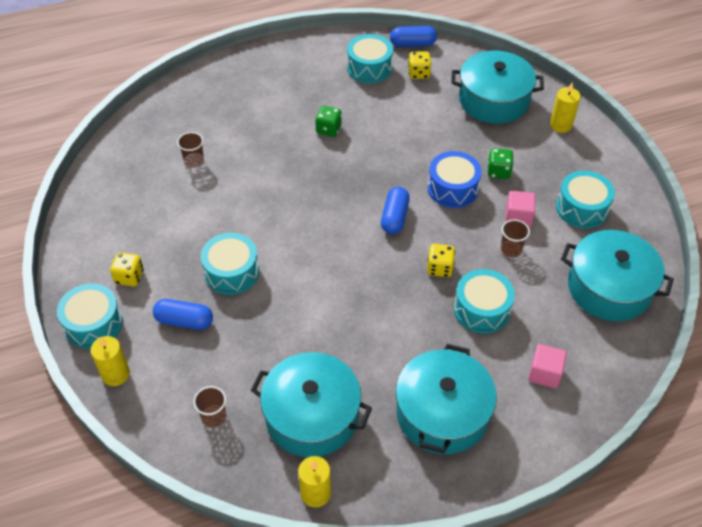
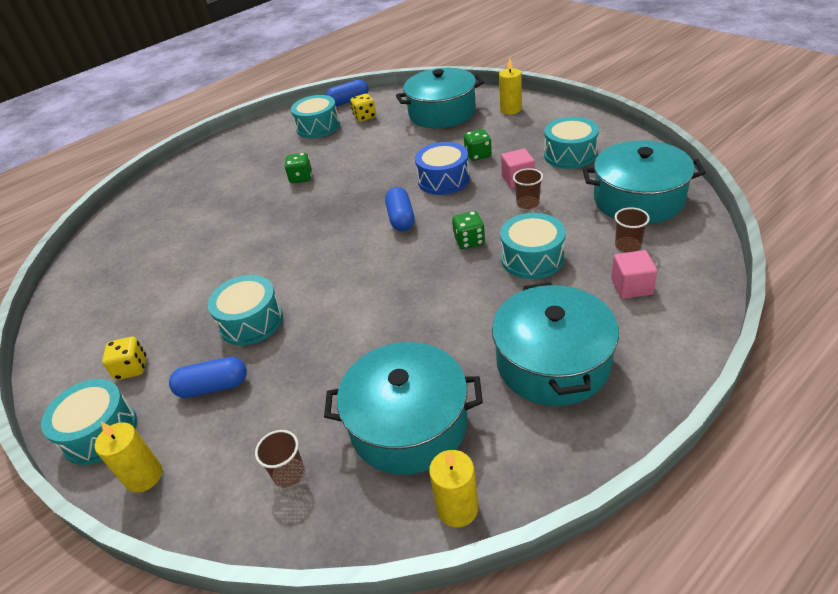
camera: 15 degrees left, 10 degrees down
brown cup [177,132,204,168] -> brown cup moved to [615,207,650,253]
yellow dice [427,244,455,277] -> green dice [452,211,485,249]

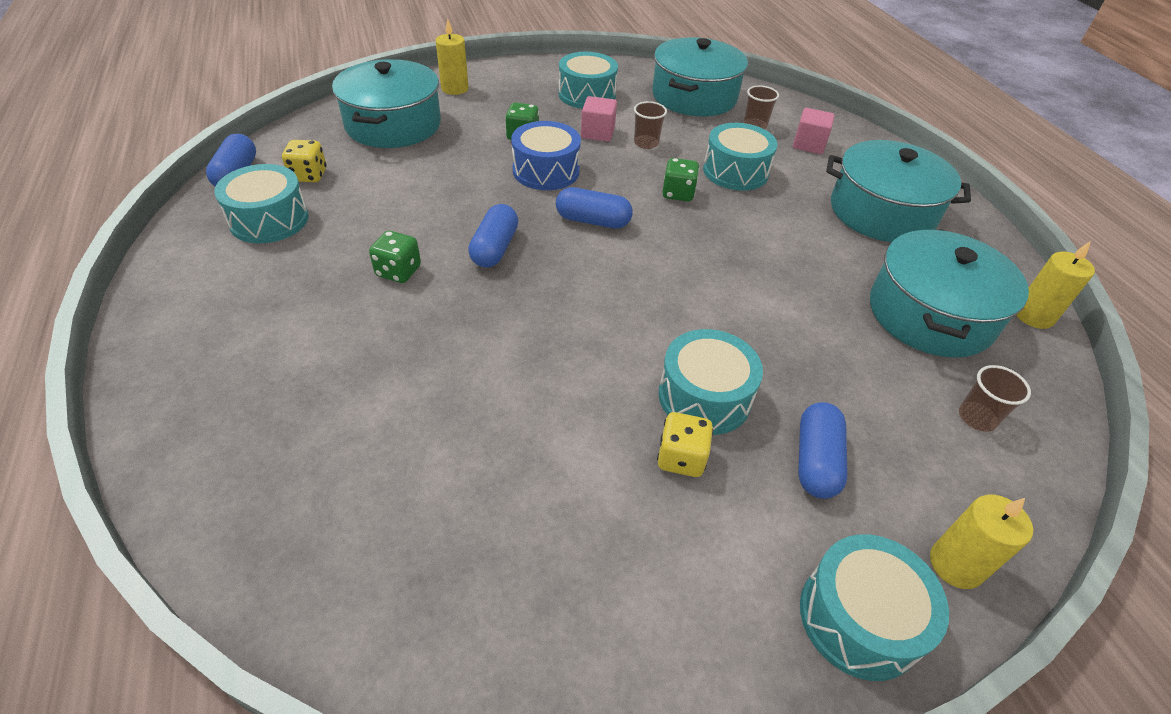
camera: 75 degrees left, 5 degrees up
yellow dice [102,337,146,380] -> yellow dice moved to [657,412,713,477]
none -> blue capsule [468,204,518,268]

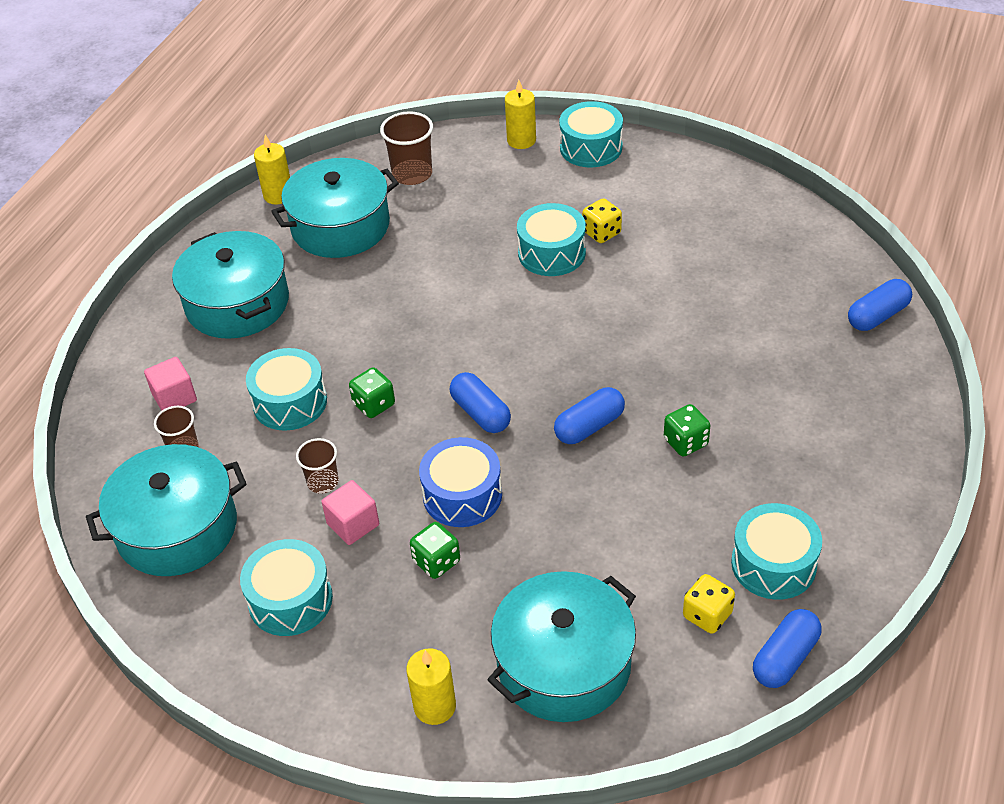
camera: 135 degrees left, 0 degrees up
blue capsule [798,402,848,499] -> blue capsule moved to [848,279,912,331]
brown cup [959,365,1031,432] -> brown cup [380,111,433,185], size x1.59

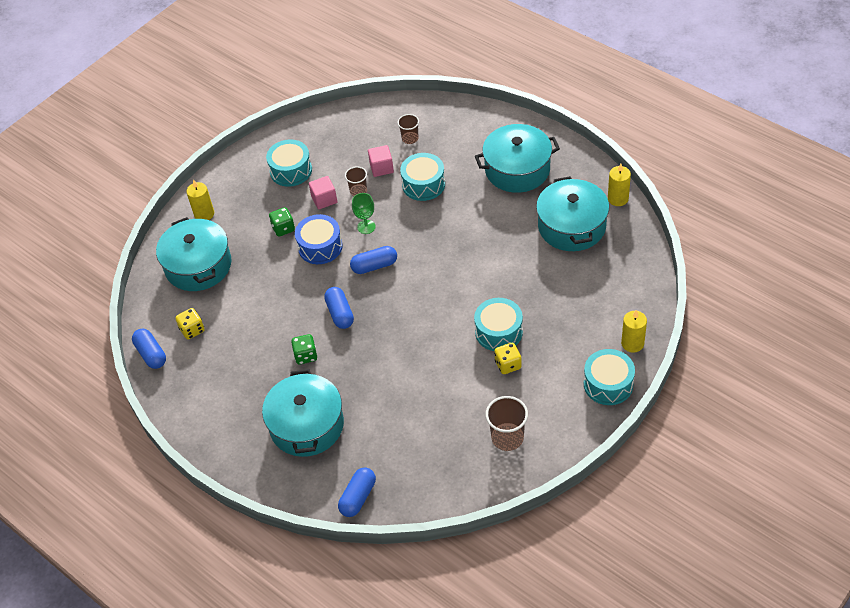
camera: 110 degrees right, 5 degrees up
turquoise pot [86,444,247,576] -> turquoise pot moved to [262,369,344,457]
pink cube [144,357,197,411] -> pink cube moved to [368,145,394,177]
green dice [349,368,395,418] -> none
brown cup [380,111,433,185] -> brown cup moved to [486,396,528,451]
turquoise drum [731,503,822,600] -> none
blue capsule [848,279,912,331] -> blue capsule turned 45 degrees clockwise [338,467,376,517]
none -> green goblet [352,193,376,234]

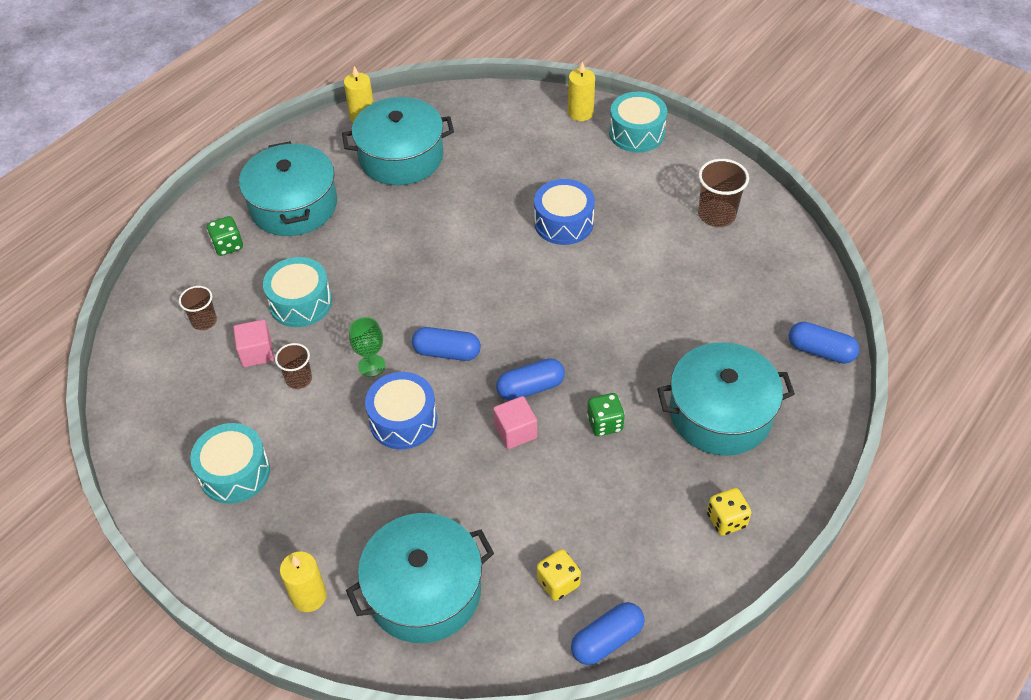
camera: 95 degrees left, 0 degrees up
green dice [269,207,295,237] -> green dice moved to [207,216,243,256]
pink cube [309,176,337,209] -> pink cube moved to [493,396,537,449]
blue capsule [350,246,397,274] -> blue capsule turned 60 degrees counterclockwise [412,327,481,361]
turquoise drum [474,298,523,351] -> blue drum [534,179,595,245]
yellow dice [494,343,522,374] -> yellow dice moved to [707,488,752,536]

